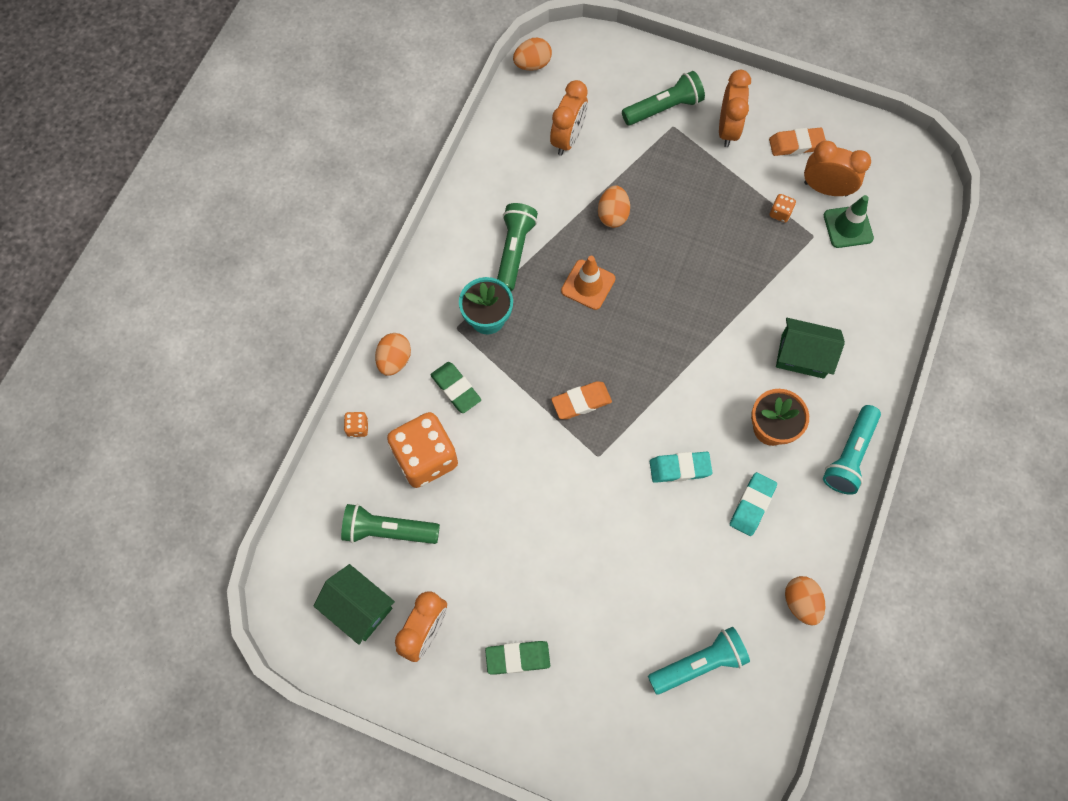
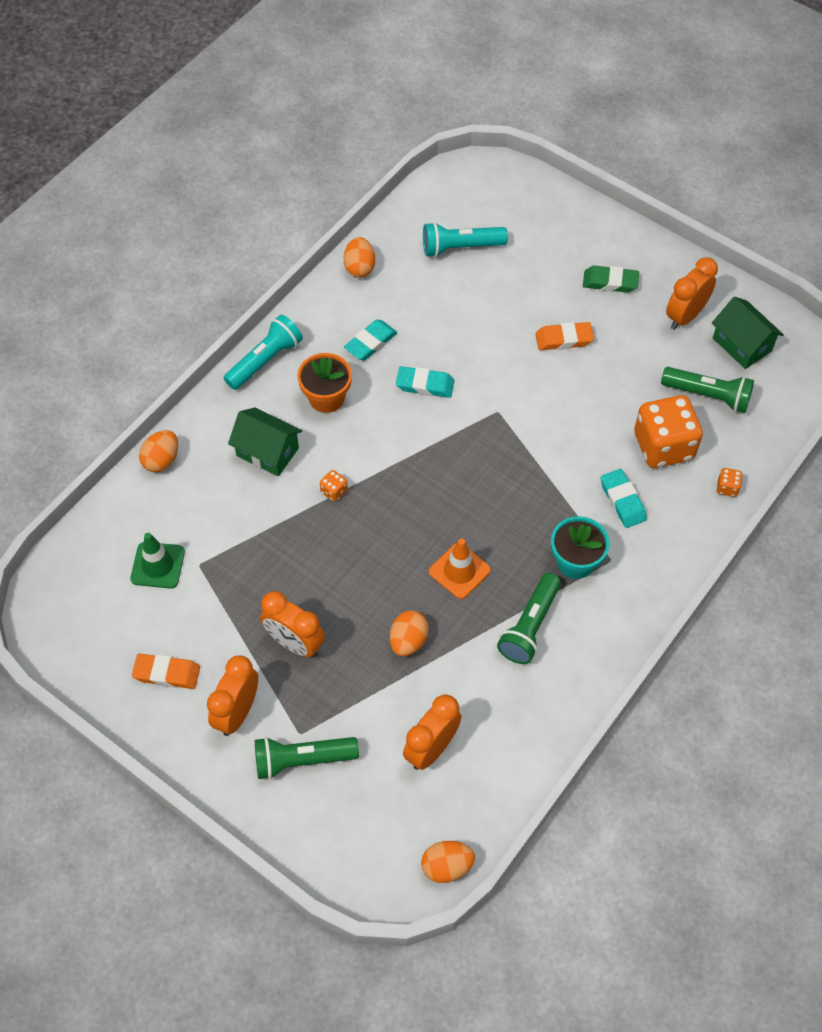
camera: 165 degrees left, 10 degrees down
orange egg [375,333,411,376] -> orange egg moved to [139,430,178,472]
green eraser [430,362,481,413] -> turquoise eraser [601,469,647,528]
orange eraser [551,381,612,419] -> orange eraser moved to [535,322,594,350]
orange dice [770,194,796,222] -> orange dice moved to [320,470,348,502]
orange clock [804,140,871,196] -> orange clock moved to [260,591,325,657]

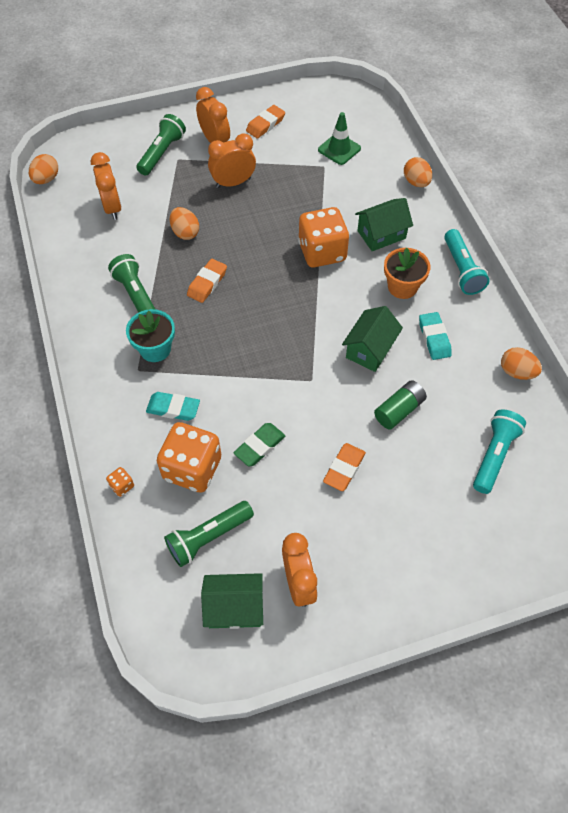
camera: 125 degrees right, 0 degrees up
orange dice [320,470,348,502] -> orange dice [298,207,349,267], size x2.50
turquoise eraser [396,366,454,398] -> green house [342,306,403,372]
orange traffic cone [429,538,491,599] -> orange eraser [187,259,227,303]
green eraser [583,265,639,293] -> green eraser moved to [234,423,285,466]
none -> green battery [374,380,427,430]

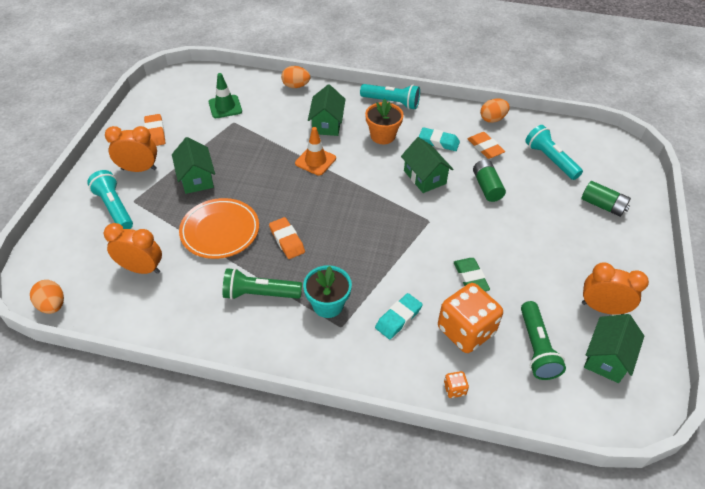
camera: 60 degrees left, 10 degrees down
green flashlight [136,114,186,176] -> turquoise flashlight [87,170,133,229]
orange egg [170,207,199,240] -> orange plate [179,198,259,259]
orange clock [208,133,256,188] -> green house [172,137,215,194]
orange dice [298,207,349,267] -> orange traffic cone [295,127,336,176]
orange eraser [323,443,366,491] -> orange eraser moved to [468,132,505,159]
none -> green battery [581,181,631,217]

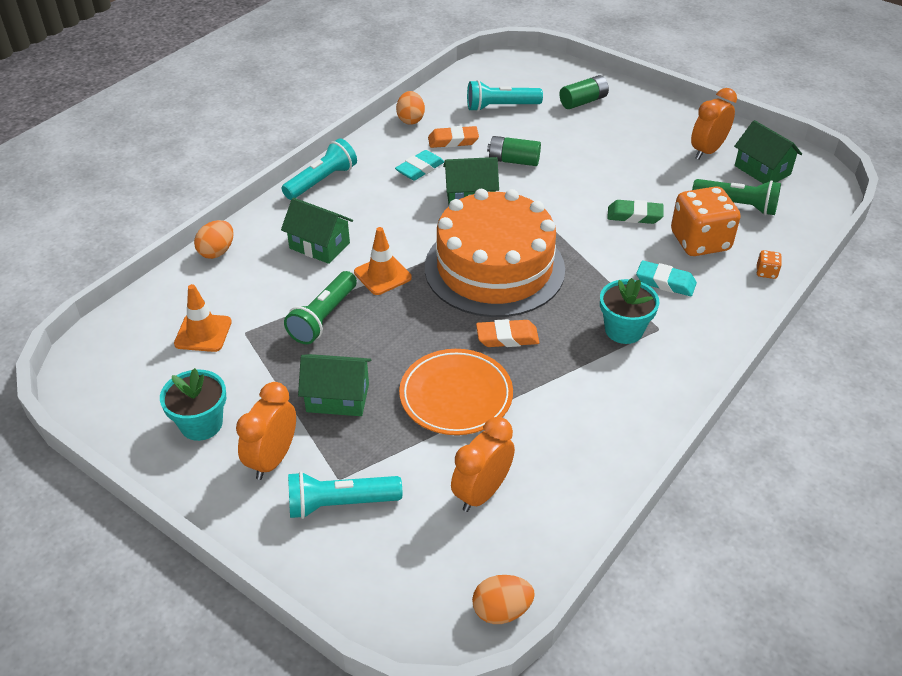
camera: 65 degrees left, 5 degrees down
orange eraser [144,114,165,146] -> turquoise flower pot [160,368,226,441]
green traffic cone [209,73,242,118] -> orange traffic cone [174,284,232,352]
green flashlight [222,268,302,300] -> green flashlight moved to [284,271,357,344]
orange flower pot [365,99,404,144] -> none
turquoise eraser [375,293,423,339] -> turquoise eraser turned 45 degrees counterclockwise [636,260,697,296]
none -> orange cake [425,189,565,317]

